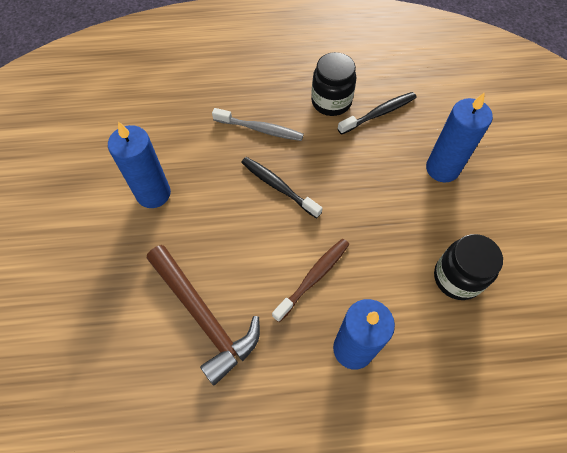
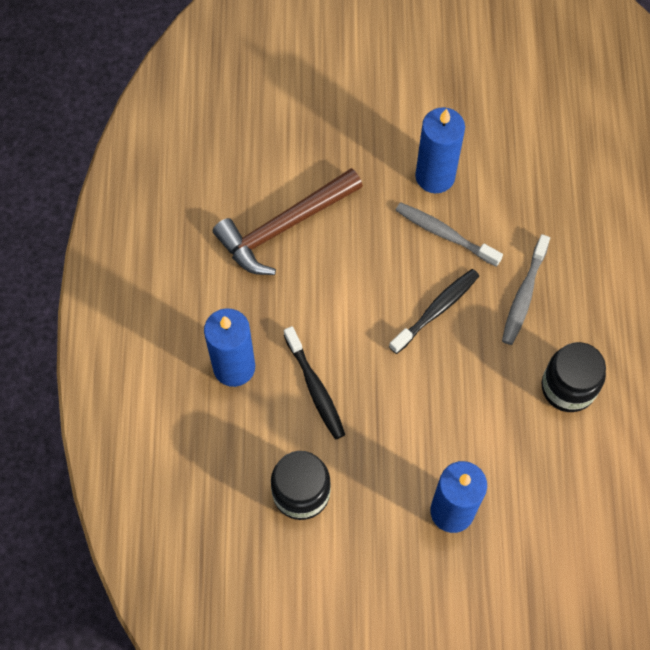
camera: 95 degrees right, 5 degrees up
brown toothbrush [272,239,350,322] -> none
black toothbrush [337,92,417,135] -> black toothbrush moved to [284,326,345,440]
none -> grey toothbrush [395,202,503,267]

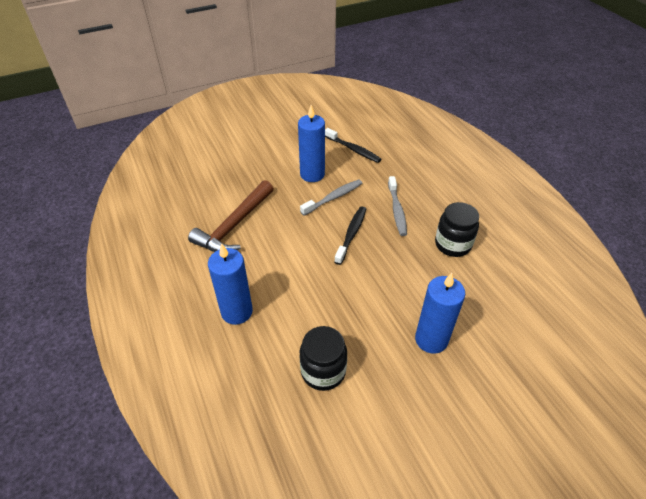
camera: 25 degrees left, 20 degrees down
black toothbrush [284,326,345,440] -> black toothbrush moved to [325,128,381,163]
grey toothbrush [395,202,503,267] -> grey toothbrush turned 135 degrees clockwise [300,179,362,216]

